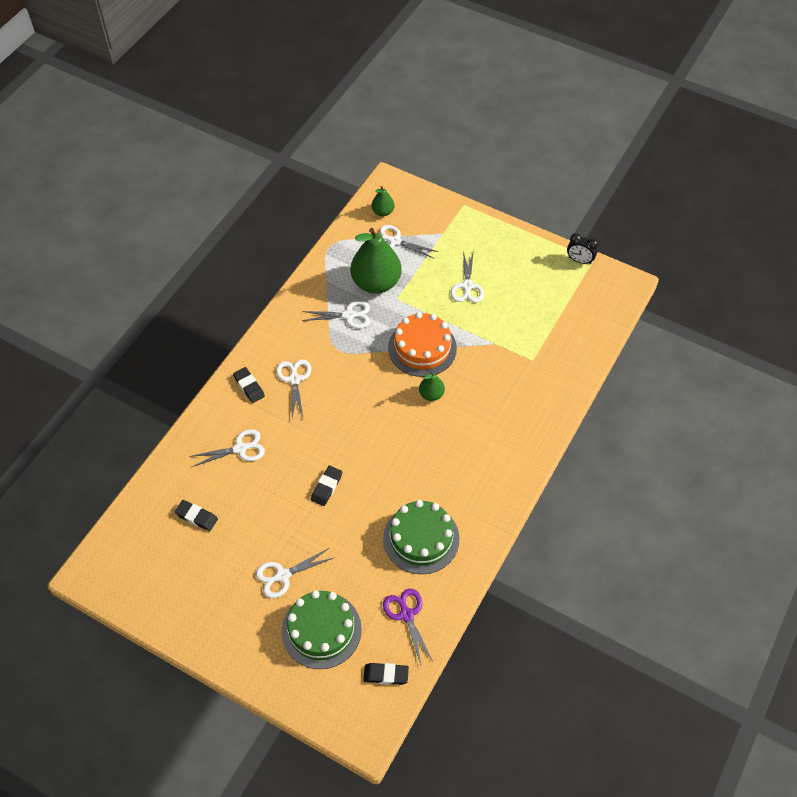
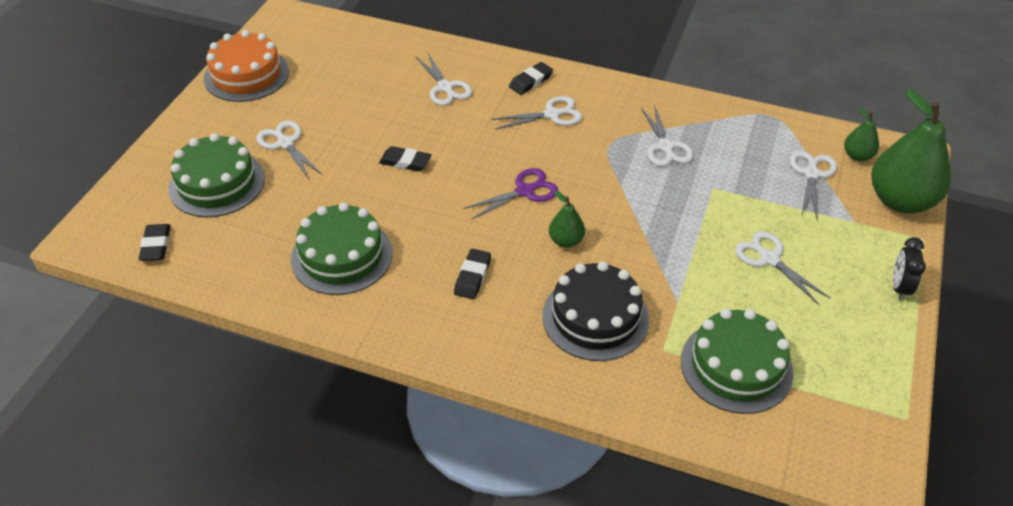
camera: 80 degrees right, 10 degrees down
black eraser [175,500,218,531] -> black eraser moved to [454,249,491,299]
green pear [351,228,401,294] -> green pear moved to [871,89,951,214]
purple scissors [383,589,434,665] -> purple scissors moved to [464,168,558,219]
orange cake [388,312,457,377] -> orange cake moved to [204,30,289,102]
white scissors [451,250,484,303] -> white scissors turned 60 degrees clockwise [735,231,830,305]
black clock [567,233,598,264] -> black clock moved to [893,237,926,301]
none -> black cake [542,261,649,361]
none -> green cake [681,309,794,414]

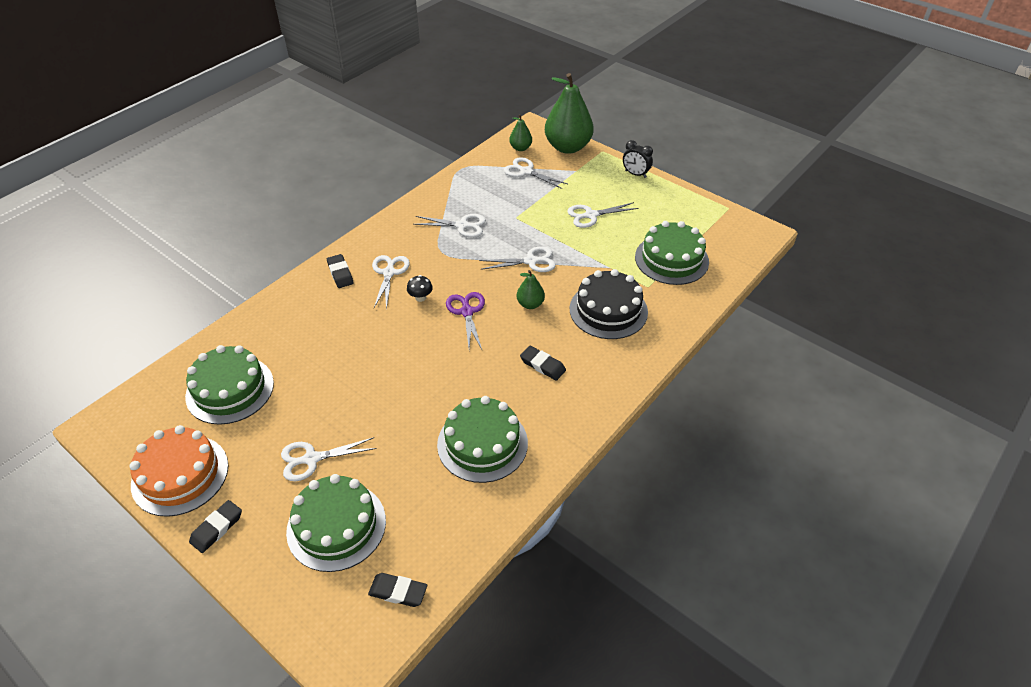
camera: 70 degrees left, 0 degrees up
black eraser [379,146,431,171] -> black eraser moved to [189,500,242,553]
white scissors [415,52,472,106] -> white scissors moved to [479,246,556,272]
none -> green cake [185,345,274,425]
none -> black mushroom [407,275,433,302]

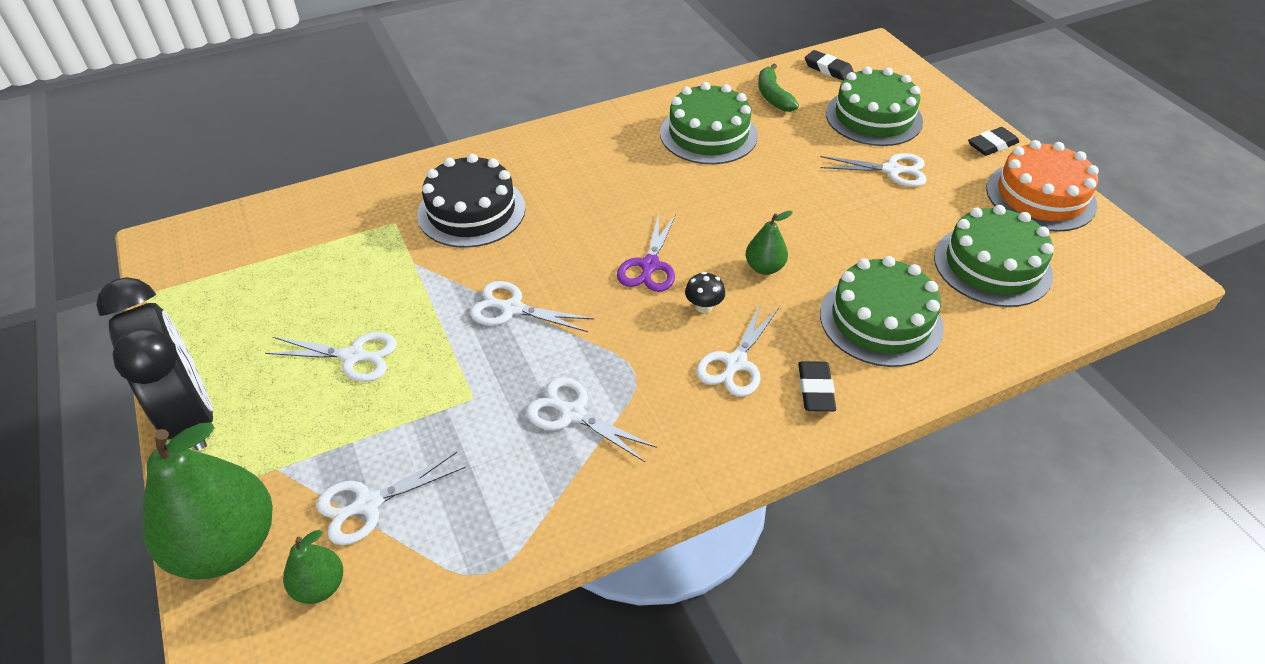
camera: 155 degrees left, 0 degrees up
white scissors [504,157,567,189] -> white scissors turned 90 degrees clockwise [316,452,466,545]
green pear [516,270,545,309] -> green pear moved to [746,211,793,275]
black eraser [520,346,566,381] -> none
black clock [623,140,653,178] -> black clock [96,277,213,450], size x2.13
green cake [635,221,709,285] -> green cake moved to [820,256,944,367]
none -> green banana [758,63,799,112]

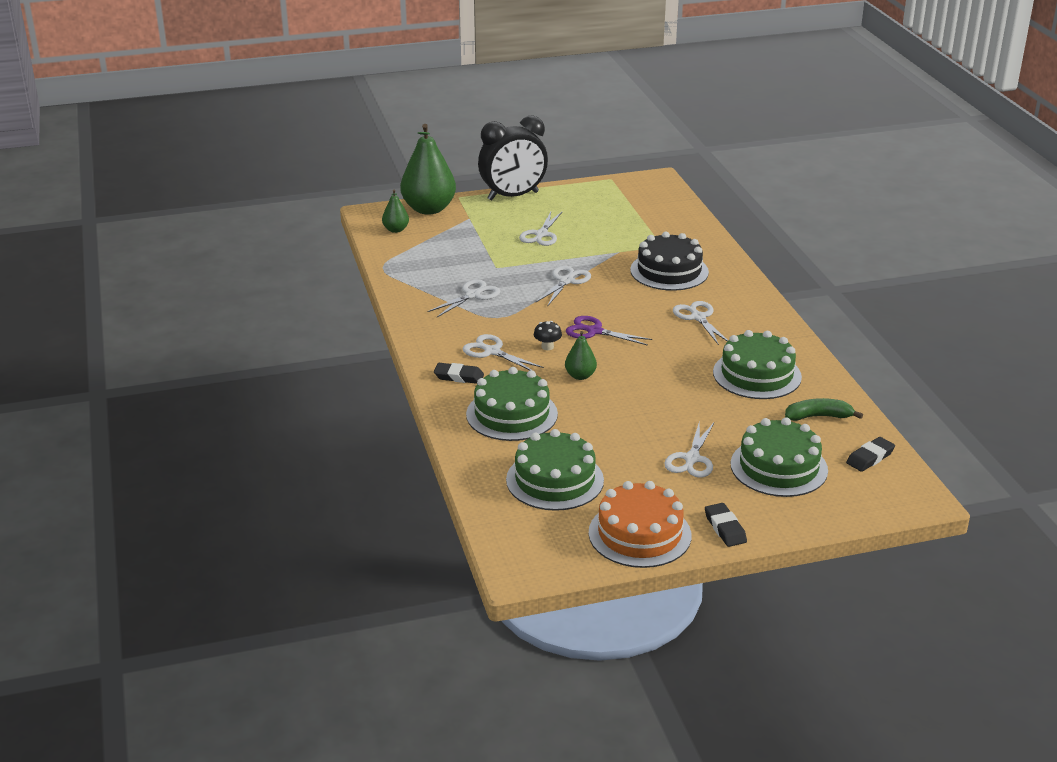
camera: 100 degrees right, 15 degrees down
white scissors [316,452,466,545] -> white scissors moved to [673,301,728,345]

